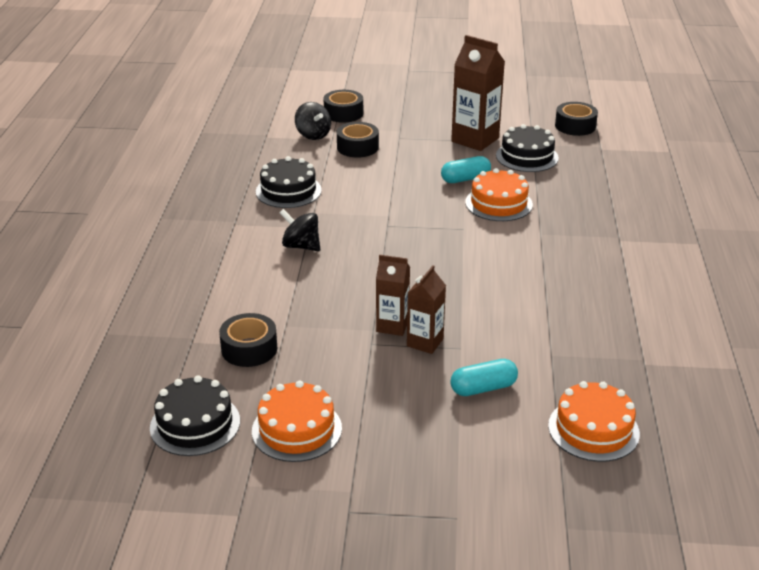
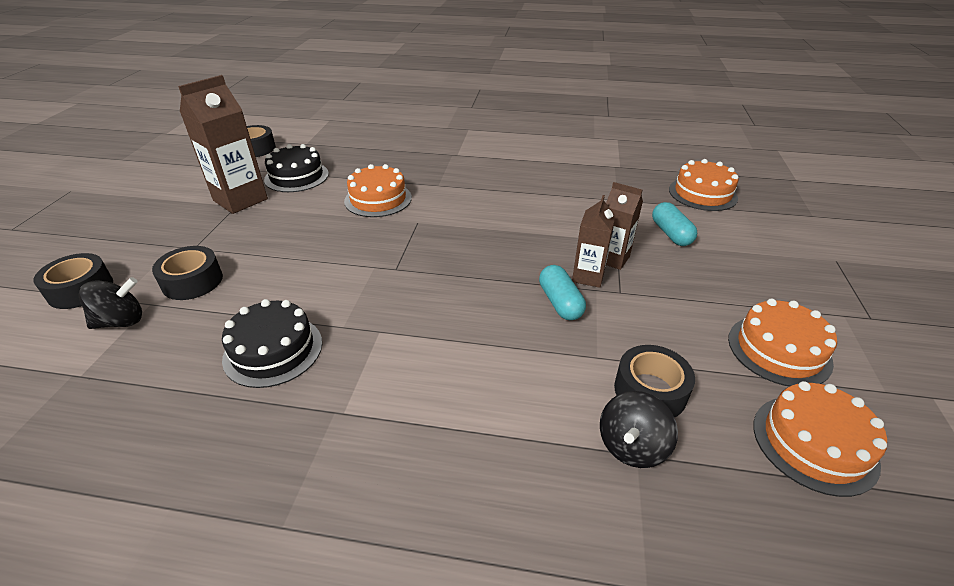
camera: 85 degrees left, 5 degrees up
black cake [150,375,240,456] -> orange cake [753,381,887,497]
black spinning top [279,209,320,251] -> black spinning top moved to [600,391,678,468]
turquoise capsule [441,156,491,183] -> turquoise capsule moved to [539,265,586,320]

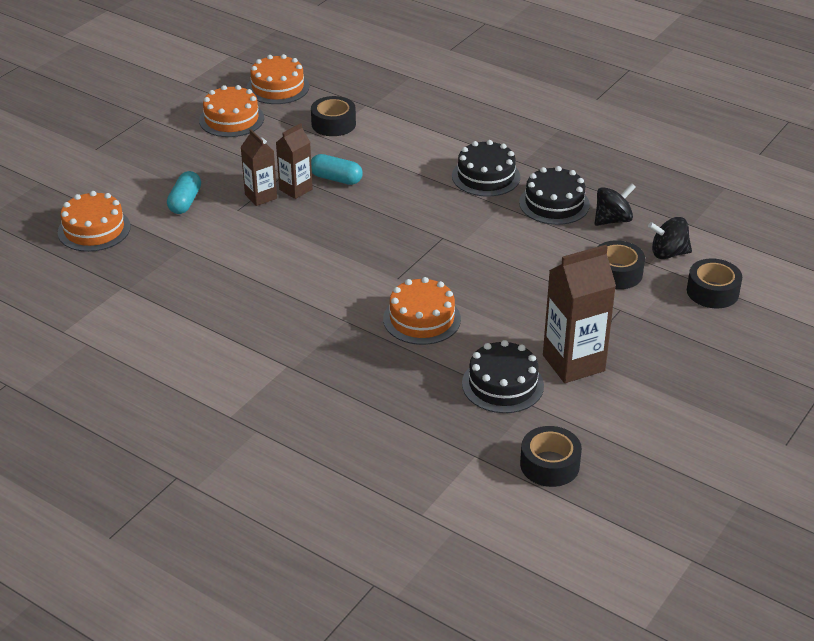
camera: 155 degrees left, 0 degrees up
turquoise capsule [539,265,586,320] -> turquoise capsule turned 75 degrees counterclockwise [311,154,363,185]
black spinning top [600,391,678,468] -> black spinning top moved to [595,184,636,226]
none -> black cake [452,140,520,197]

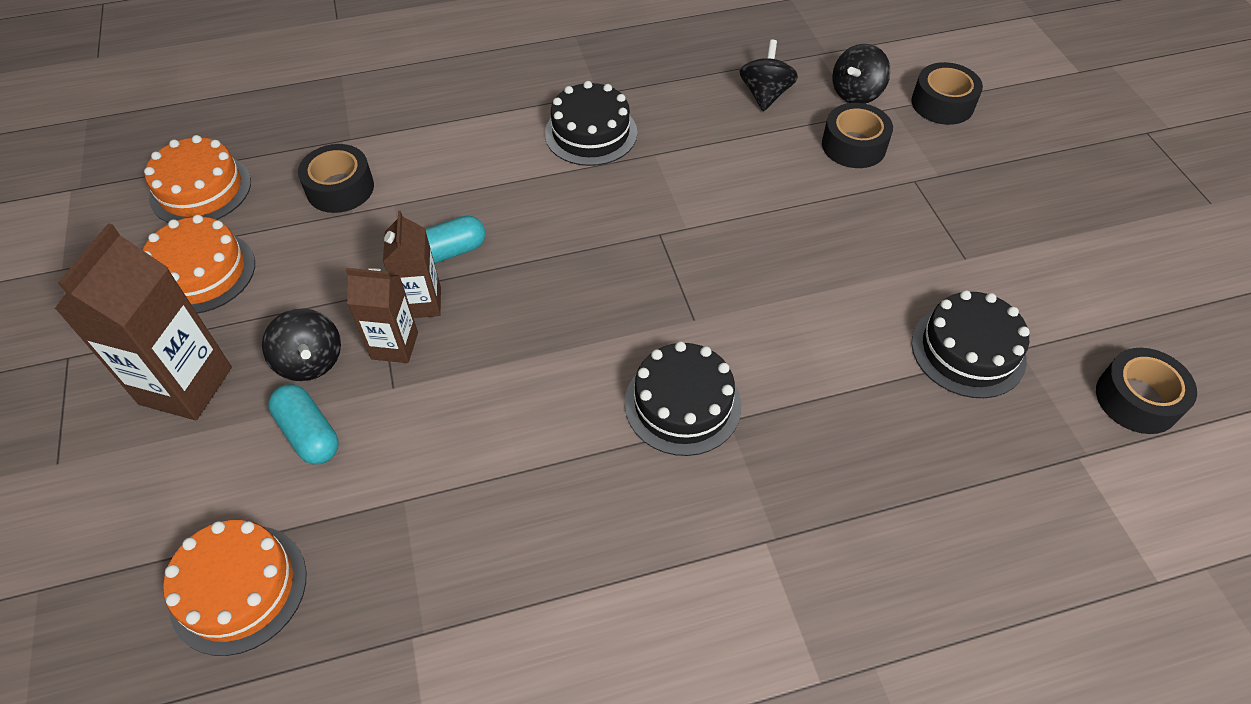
camera: 50 degrees left, 15 degrees up
orange cake [383,277,461,345] -> none
black cake [519,166,590,225] -> black cake moved to [625,341,741,456]
brown carton [543,245,616,383] -> brown carton moved to [55,223,232,420]
none -> black spinning top [262,308,341,381]

